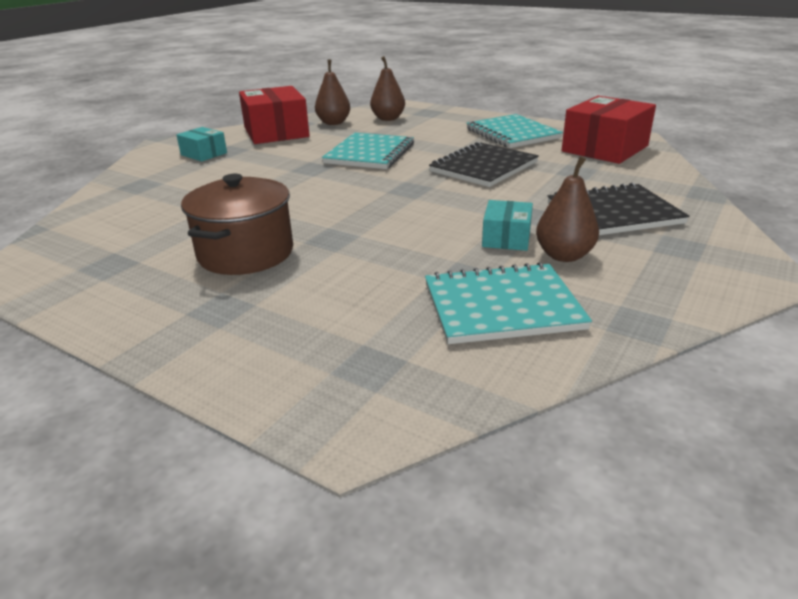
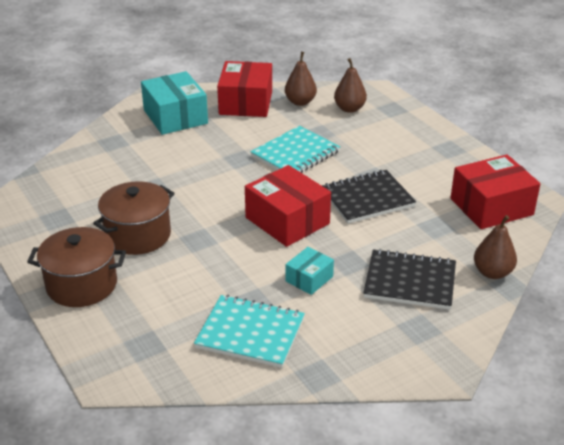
camera: 25 degrees right, 5 degrees up
turquoise box [176,127,227,162] -> turquoise box [141,71,208,135], size x1.90
turquoise notebook [466,114,563,148] -> none
brown pear [536,156,599,262] -> brown pear moved to [474,215,517,279]
none -> brown pot [27,227,126,307]
none -> red box [245,165,331,247]

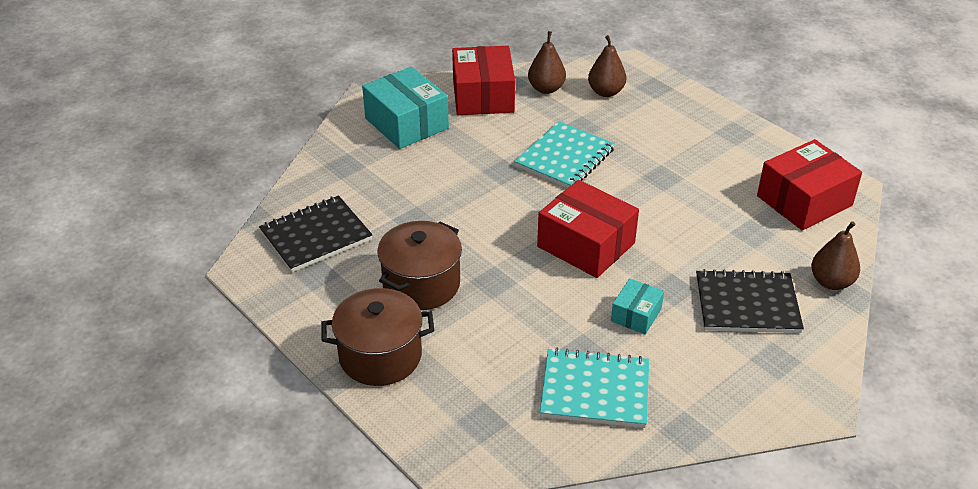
camera: 10 degrees left, 5 degrees up
black notebook [322,170,416,224] -> black notebook moved to [259,195,373,272]

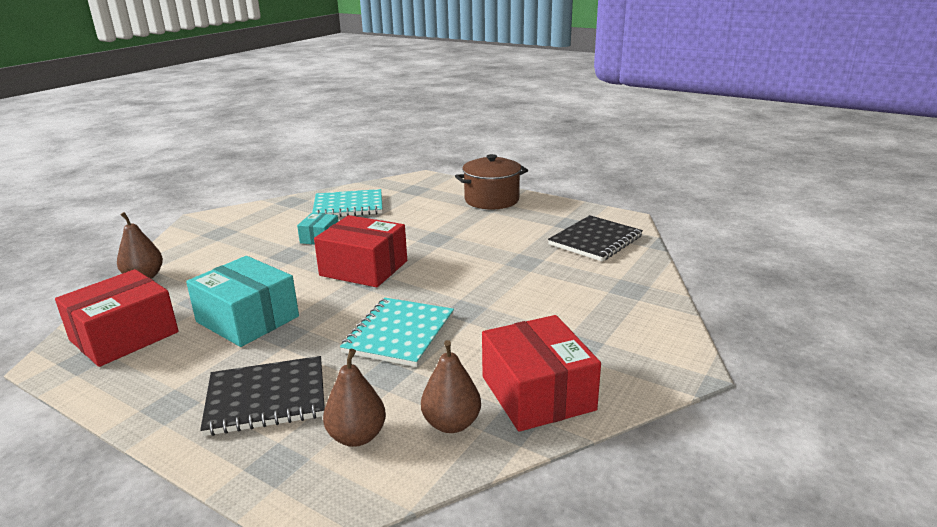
camera: 165 degrees right, 15 degrees down
turquoise box [362,67,449,149] -> turquoise box moved to [186,256,299,347]
brown pot [377,221,462,310] -> none
black notebook [696,269,804,333] -> black notebook moved to [200,356,325,436]

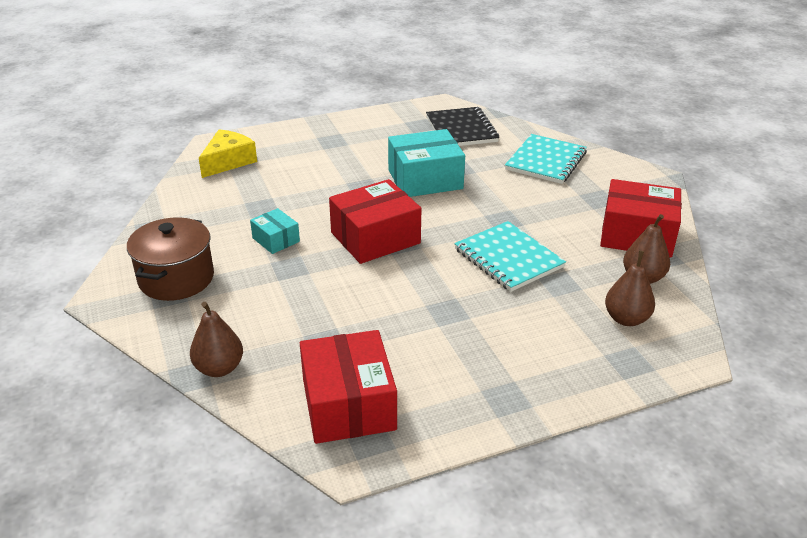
camera: 55 degrees left, 10 degrees up
turquoise box [186,256,299,347] -> turquoise box moved to [388,129,465,197]
black notebook [200,356,325,436] -> none
turquoise notebook [312,189,382,217] -> turquoise notebook moved to [505,134,587,184]
brown pot [455,154,528,209] -> brown pot moved to [127,217,214,301]
none -> yellow cheese [199,129,257,178]

